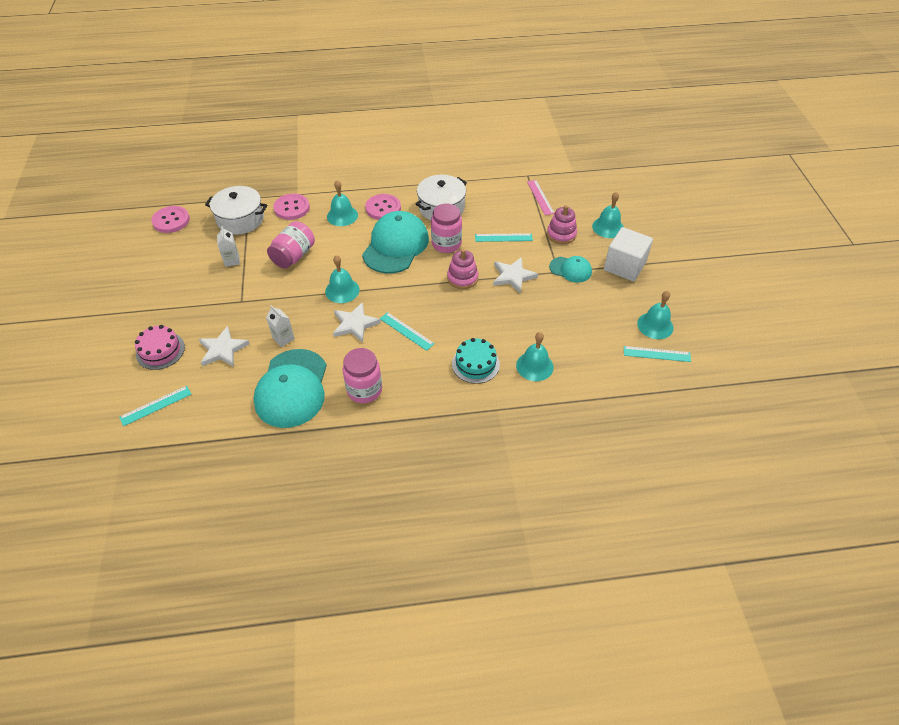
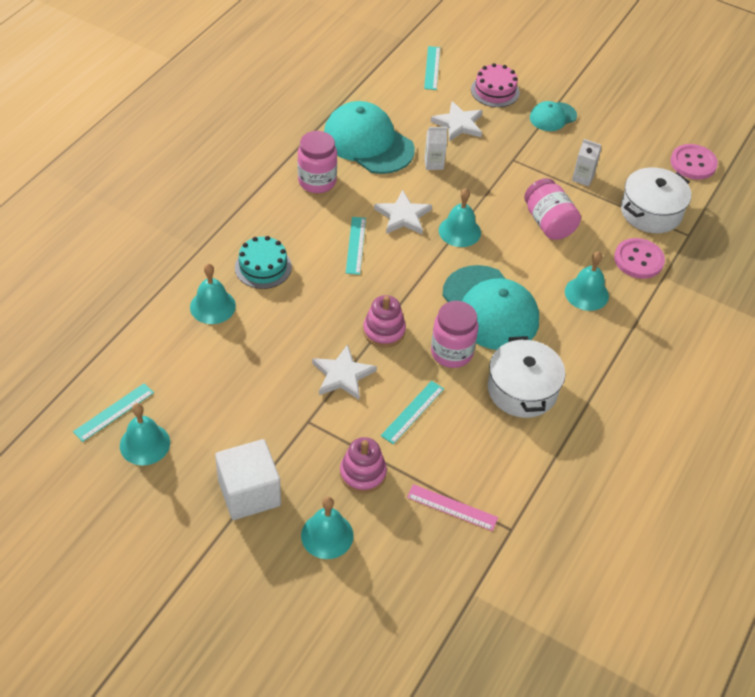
camera: 125 degrees right, 0 degrees up
pink button [365,194,401,220] -> none
turquoise ruler [380,312,435,351] -> turquoise ruler turned 75 degrees counterclockwise [346,217,366,275]
turquoise cap [549,256,592,282] -> turquoise cap moved to [530,101,577,131]

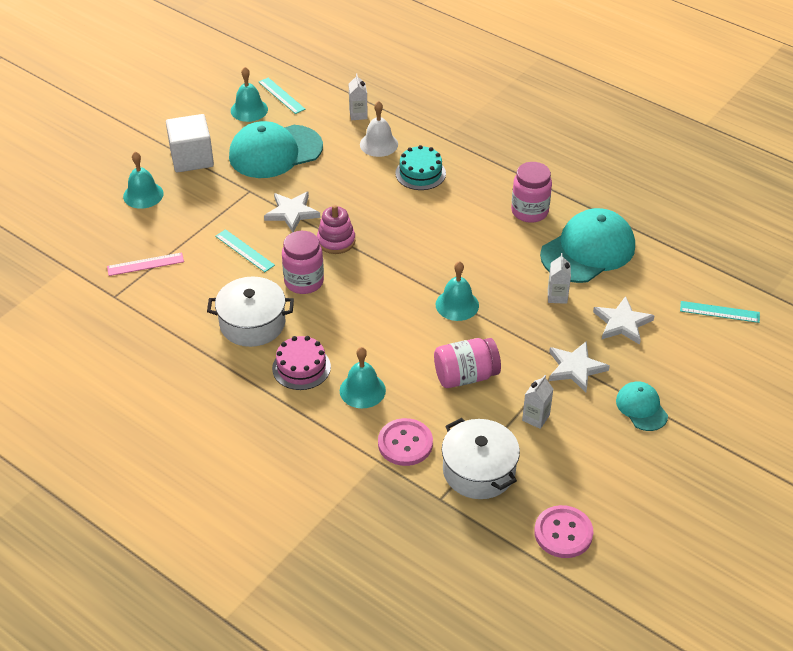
camera: 100 degrees right, 5 degrees down
turquoise bell [190,263,236,324] -> white bell [360,101,398,157]
pink stacking toy [340,437,387,493] -> none
turquoise ruler [346,217,366,275] -> none
white star [374,190,432,234] -> white star moved to [549,341,610,392]
pink ruler [407,484,498,531] -> pink ruler turned 45 degrees clockwise [107,252,184,276]
turquoise cap [443,265,539,350] -> turquoise cap moved to [229,121,323,178]
pink cake [471,63,520,107] -> pink cake moved to [272,336,331,390]
none -> white carton [349,74,368,120]

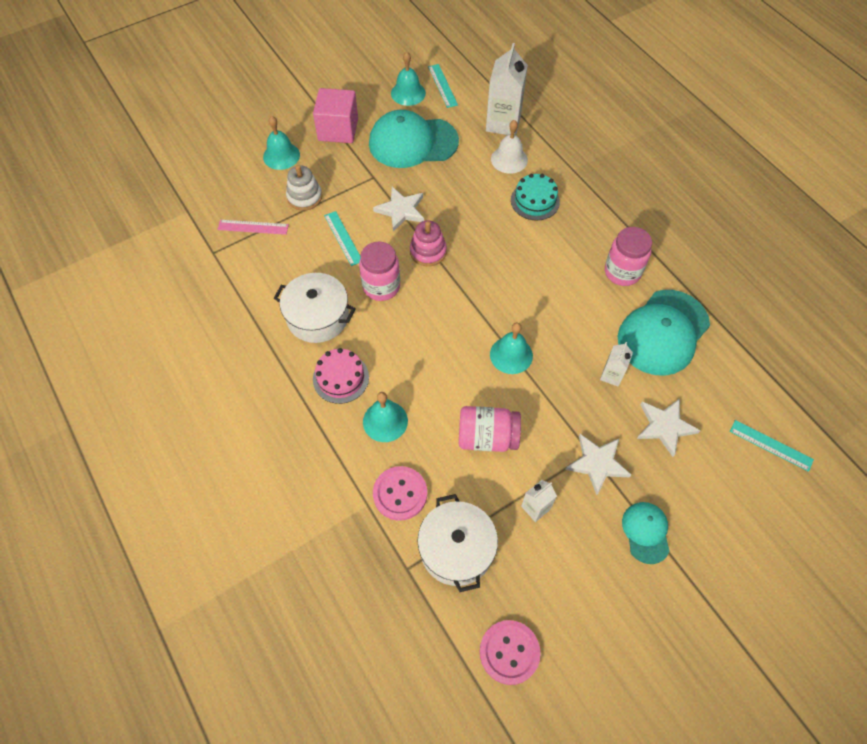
camera: 20 degrees right, 15 degrees up
white cube [166,114,214,173] -> pink cube [313,88,358,143]
white carton [349,74,368,120] -> white carton [486,43,528,135], size x1.94
turquoise cap [540,208,635,283] -> turquoise cap turned 150 degrees clockwise [618,290,710,376]
none -> white stacking toy [286,165,322,211]

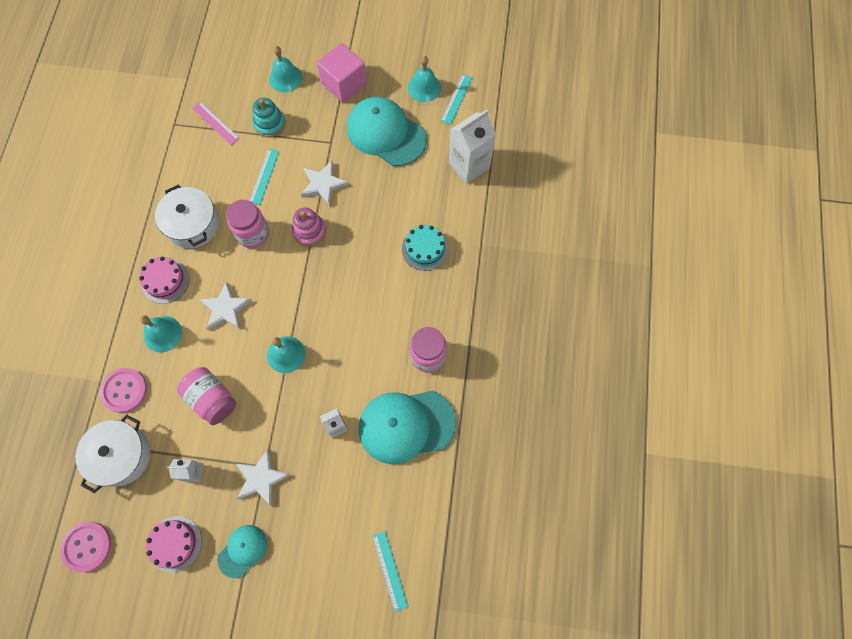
camera: 40 degrees right, 10 degrees up
white stacking toy [286,165,322,211] -> turquoise stacking toy [253,98,285,138]
white bell [491,120,528,174] -> none
white star [637,398,701,457] -> white star moved to [199,282,252,330]
none -> pink cake [146,516,202,572]

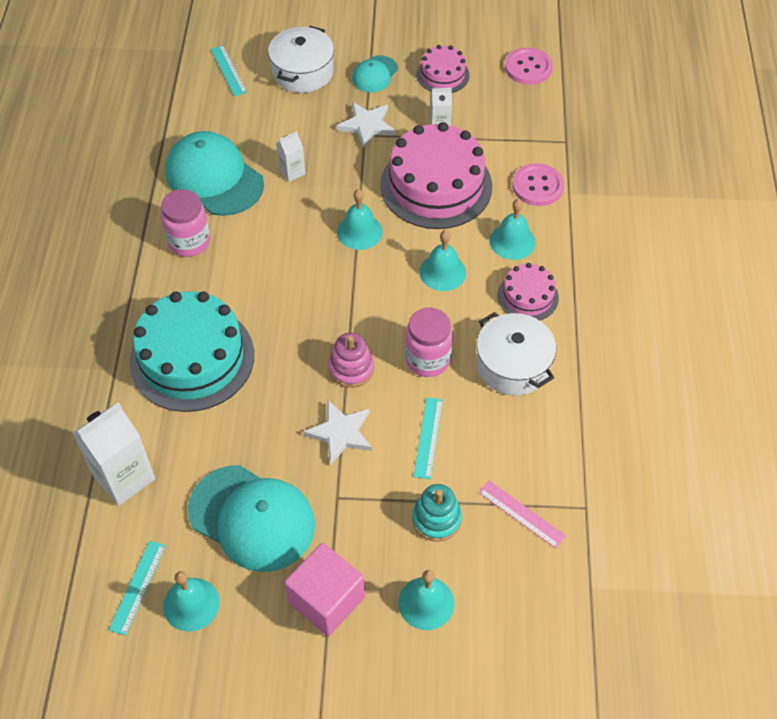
camera: 175 degrees right, 15 degrees down
white pot [75,414,150,493] -> white pot moved to [268,26,334,93]
pink jar [177,367,236,425] -> pink cake [380,122,492,229]
white star [199,282,252,330] -> turquoise bell [419,230,466,291]
turquoise cap [359,391,456,464] -> turquoise cap turned 120 degrees counterclockwise [165,131,264,216]
turquoise cake [402,225,448,271] -> turquoise cake [129,291,254,412], size x1.96

